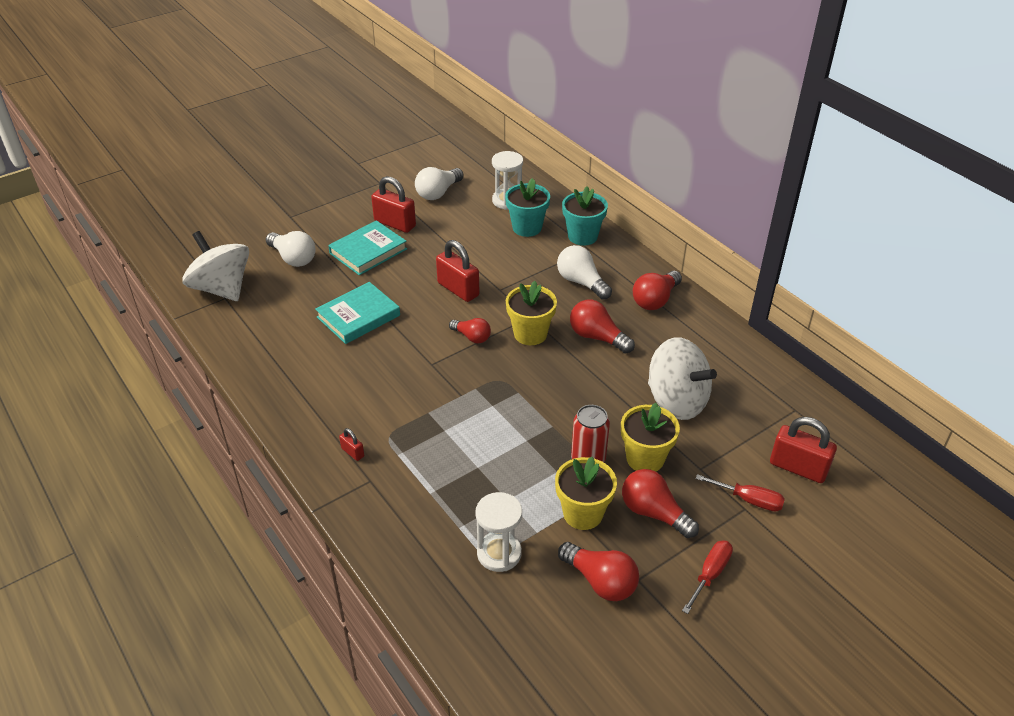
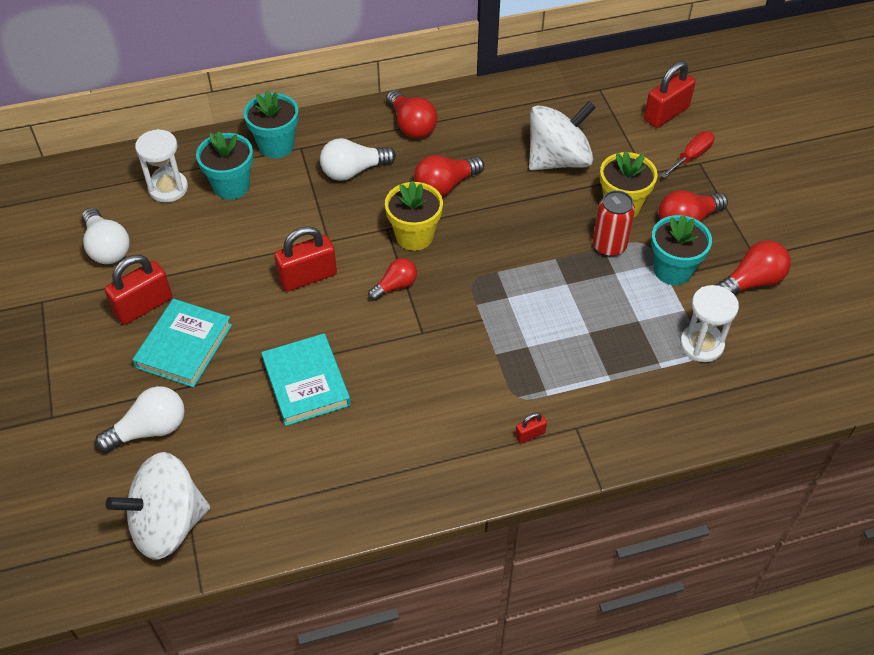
camera: 70 degrees left, 10 degrees up
turquoise book [328,220,407,275] -> turquoise book turned 45 degrees clockwise [132,299,232,387]
yellow flower pot [555,457,617,530] -> turquoise flower pot [651,215,712,285]
red screwdriver [682,540,733,614] -> none

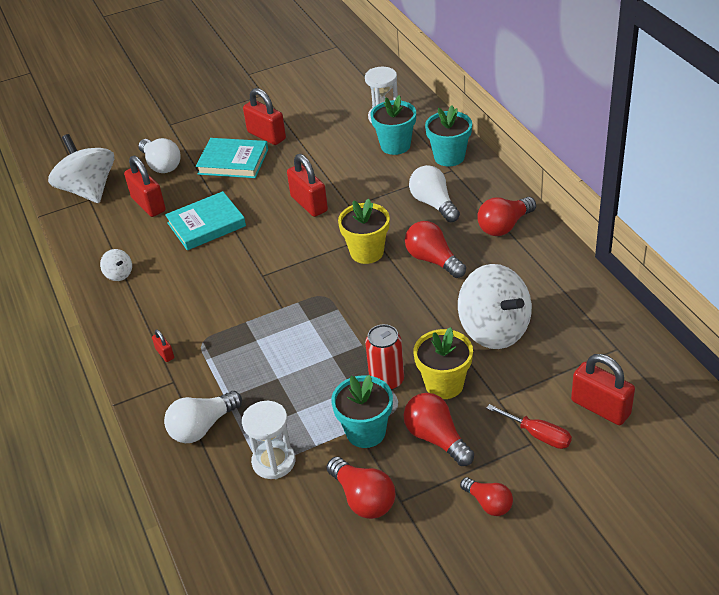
camera: 85 degrees right, 10 degrees down
white light bulb [82,208,130,264] -> white light bulb moved to [164,391,242,443]
red light bulb [368,258,417,301] -> red light bulb moved to [460,477,513,516]
none -> white spinning top [100,249,132,281]
none -> red padlock [124,156,166,217]

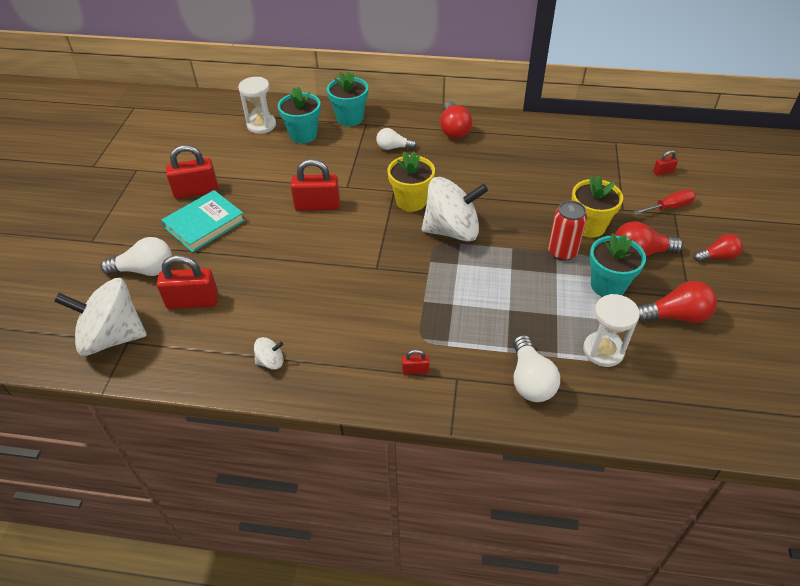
camera: 60 degrees left, 5 degrees up
turquoise book [165,191,246,250] -> none
red light bulb [405,221,466,278] -> none
white light bulb [409,165,460,222] -> white light bulb [376,128,417,150], size x0.66
white spinning top [458,264,532,349] -> white spinning top moved to [422,177,488,242]
red padlock [571,354,635,425] -> red padlock [653,150,678,176], size x0.48

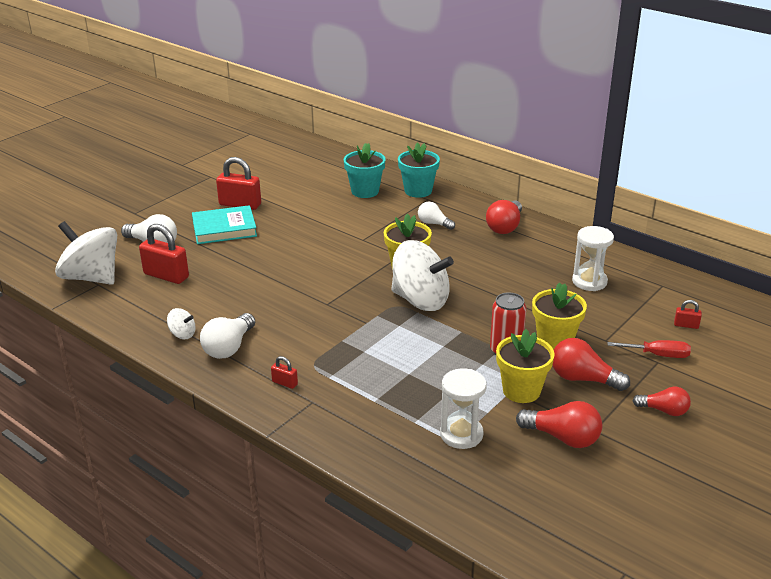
camera: 30 degrees right, 15 degrees down
white hourglass [238,77,276,134] -> white hourglass moved to [572,226,614,291]
red padlock [291,159,340,211] -> none
white light bulb [513,335,560,402] -> white light bulb moved to [200,313,255,359]
turquoise flower pot [589,233,646,297] -> yellow flower pot [496,329,555,403]

